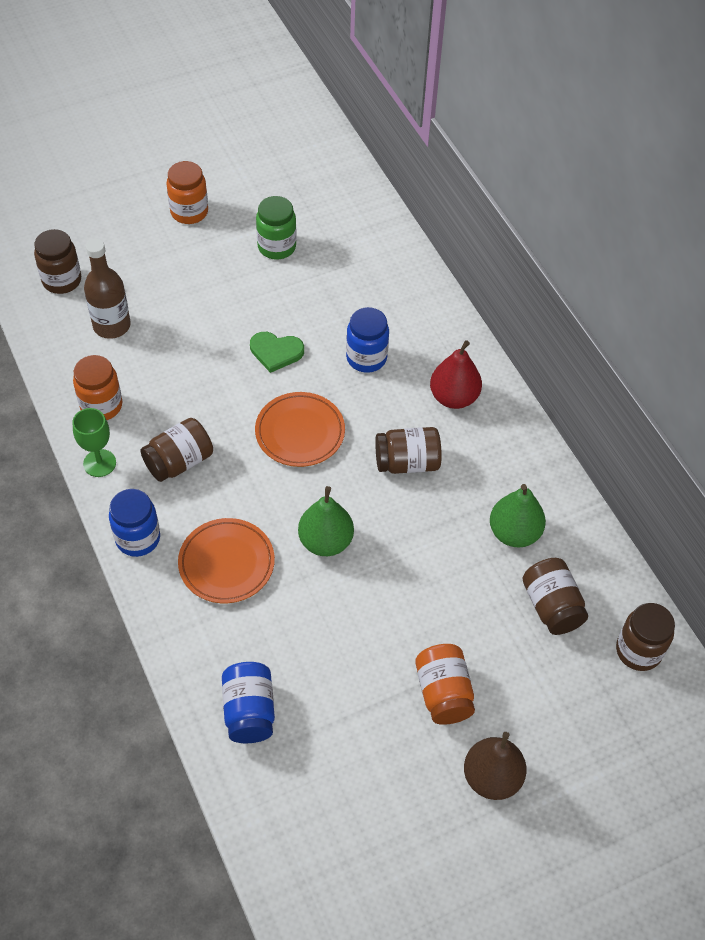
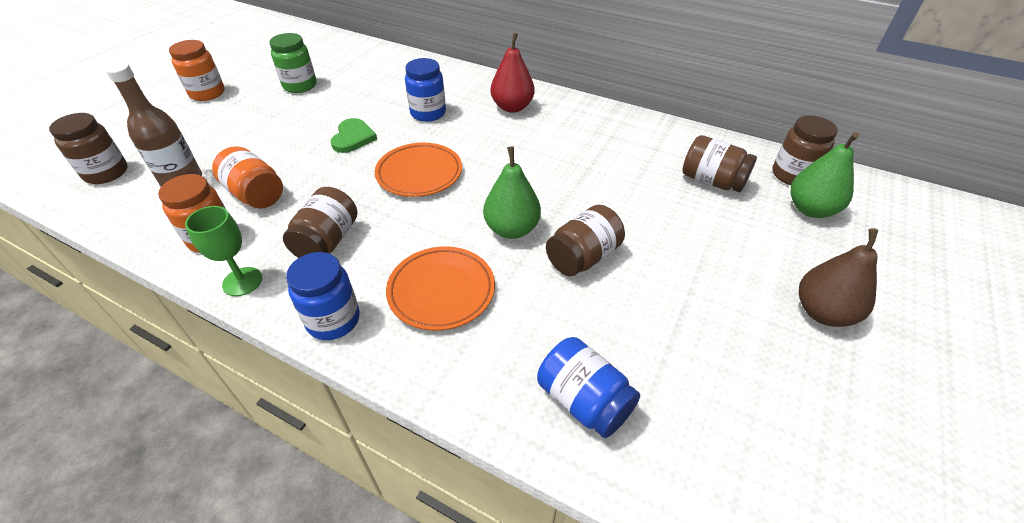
camera: 35 degrees left, 10 degrees down
green heart [250,332,304,373] -> green heart turned 60 degrees counterclockwise [331,118,377,153]
brown jar [375,427,442,474] -> brown jar moved to [546,205,625,276]
orange jar [415,644,475,725] -> orange jar moved to [212,146,283,209]
green pear [490,484,546,547] -> green pear moved to [791,132,860,218]

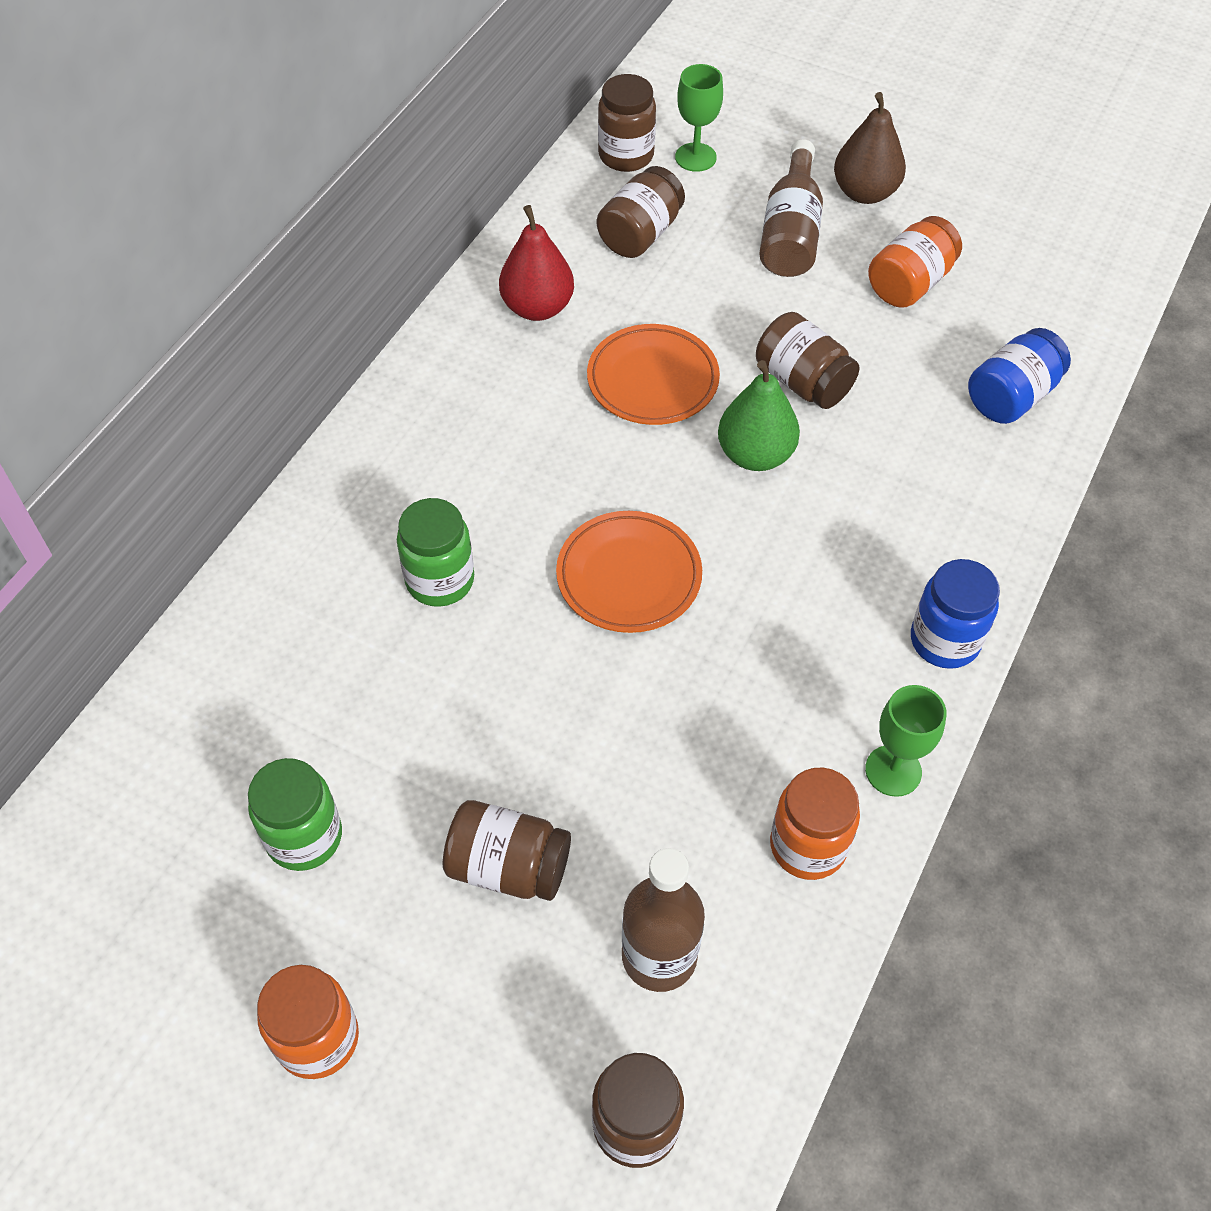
camera: 90 degrees left, 10 degrees up
orange jar [212,146,283,209] -> orange jar moved to [868,216,962,308]
brown jar [283,187,357,258] -> brown jar moved to [443,800,571,901]
green heart [331,118,377,153] -> none
orange plate [386,246,495,331] -> orange plate moved to [587,324,720,425]
blue jar [405,58,446,122] -> green jar [397,498,474,607]
red pear [491,33,534,113] -> red pear moved to [499,205,574,321]
green pear [791,132,860,218] -> green goblet [675,64,723,172]
none -> brown bottle [759,139,823,277]

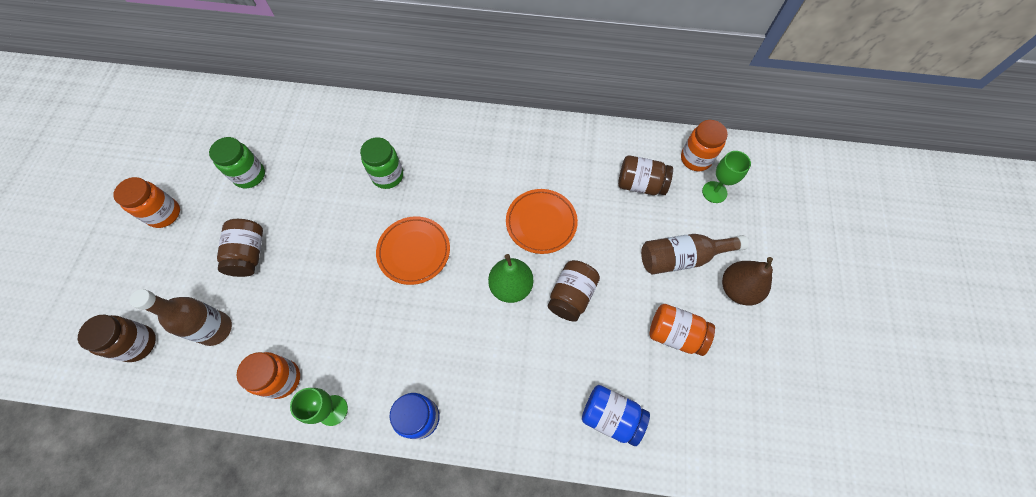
camera: 70 degrees right, 10 degrees up
red pear [499,205,574,321] -> none
brown jar [598,74,656,172] -> orange jar [681,120,728,171]

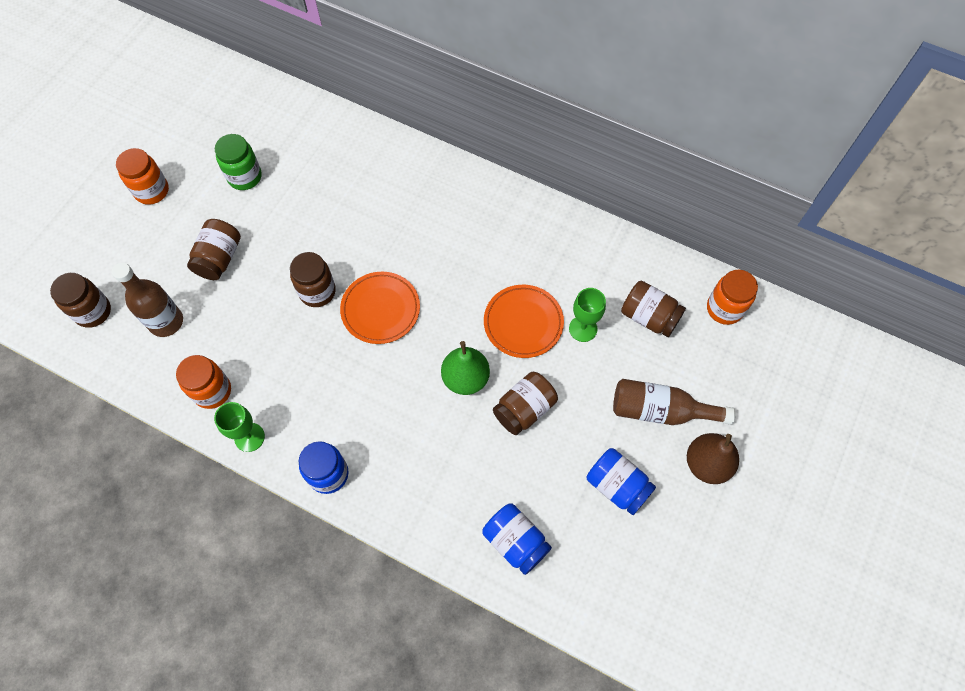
camera: 20 degrees right, 0 degrees up
green jar [360,137,403,189] -> none
orange jar [650,304,715,356] -> blue jar [587,448,656,515]
green goblet [702,151,751,203] -> green goblet moved to [569,288,606,342]
none -> brown jar [290,252,336,307]

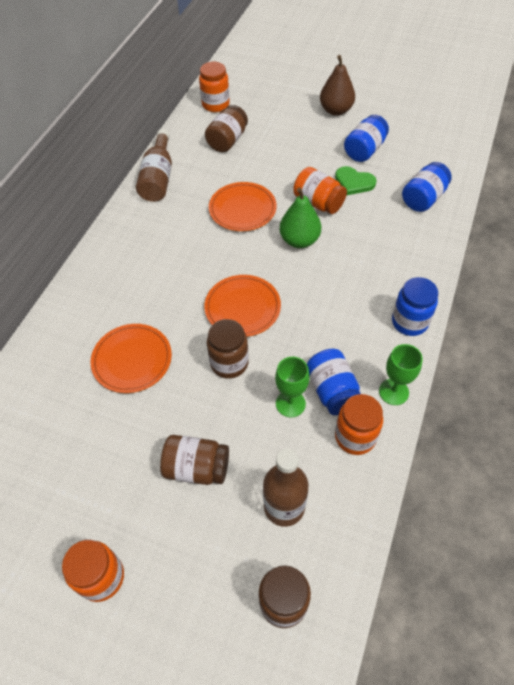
camera: 95 degrees left, 10 degrees down
green jar [215,134,261,190] -> none
brown jar [493,372,558,435] -> orange jar [293,167,347,214]
green goblet [569,288,606,342] -> green goblet moved to [275,357,309,417]
brown bottle [613,379,736,425] -> brown bottle moved to [136,129,172,202]
none -> orange plate [91,324,172,393]
none -> blue jar [307,349,361,415]
none -> green heart [335,166,377,195]

